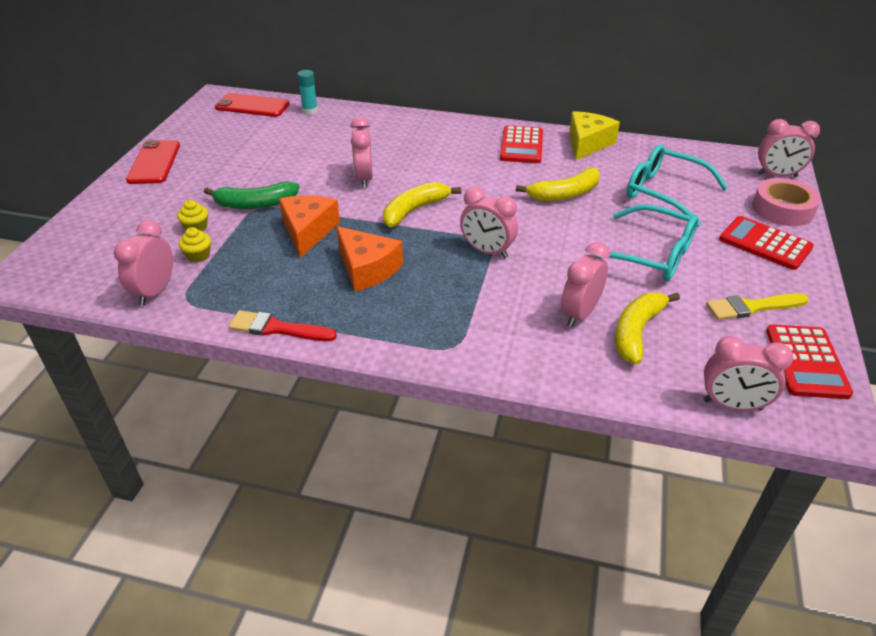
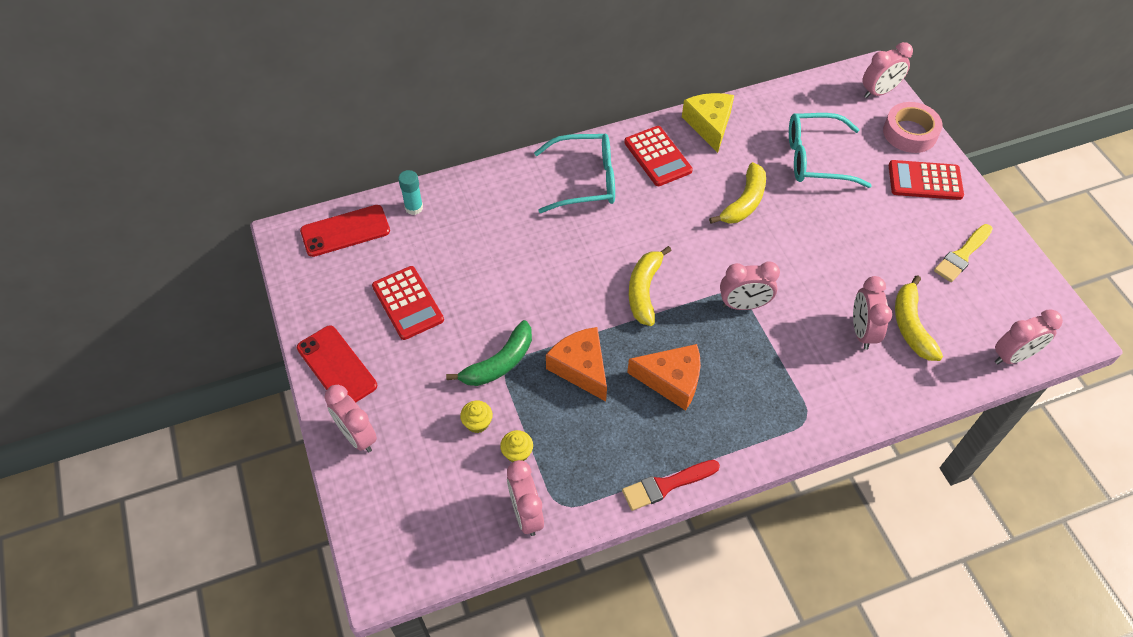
camera: 35 degrees left, 15 degrees up
pink clock [350,116,373,188] -> pink clock moved to [324,385,377,452]
turquoise glasses [591,204,698,281] -> turquoise glasses moved to [534,134,615,213]
red calculator [766,325,853,399] -> red calculator moved to [372,266,444,340]

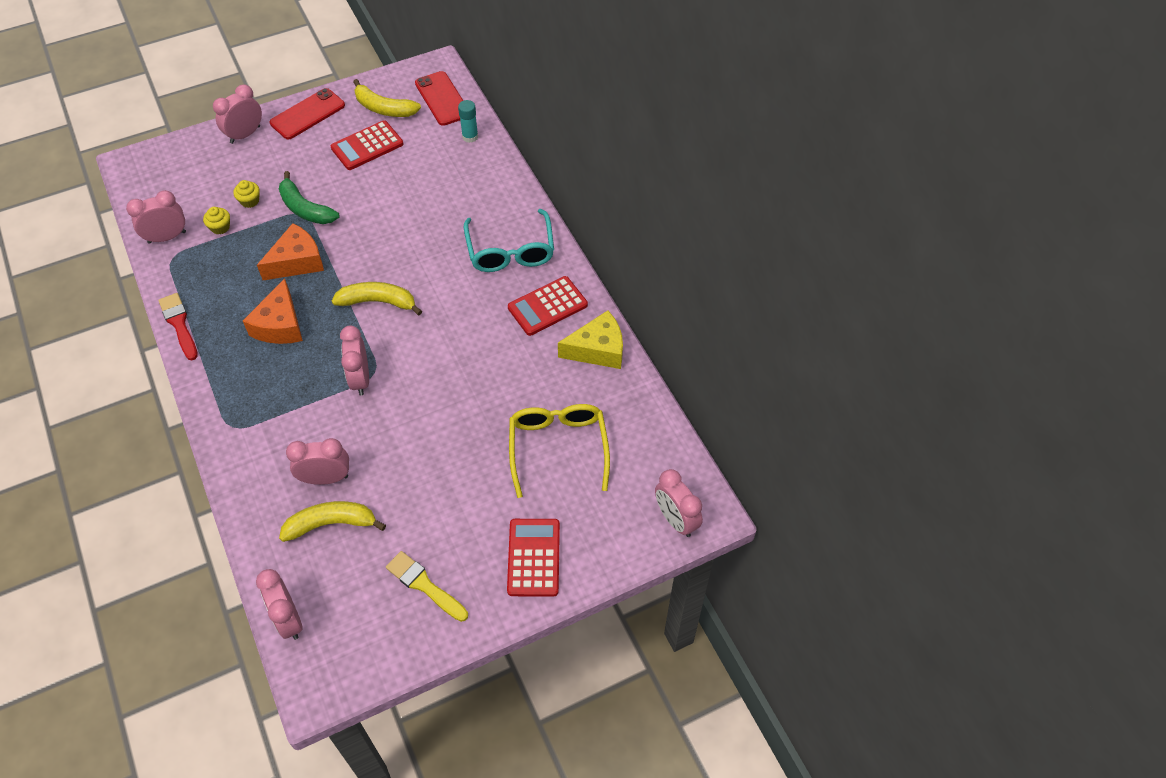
camera: 85 degrees right, 0 degrees up
yellow banana [709,162,766,224] -> yellow banana moved to [353,79,421,117]
turquoise glasses [789,113,872,188] -> yellow glasses [509,404,610,498]
pink tape [883,102,943,153] -> none

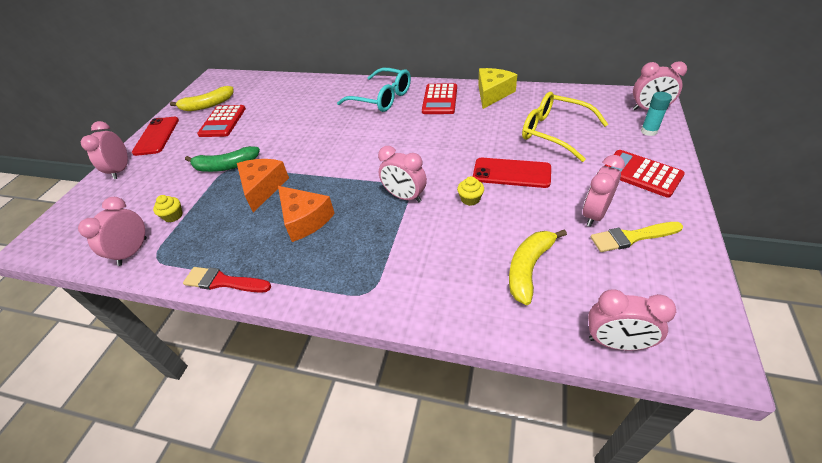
camera: 45 degrees left, 10 degrees down
yellow cupcake [233,180,260,208] -> yellow cupcake moved to [457,176,484,206]
pink clock [286,438,349,485] -> pink clock moved to [583,155,625,227]
yellow banana [332,282,422,315] -> none
red phone [415,71,463,126] -> red phone moved to [473,158,551,188]
turquoise glue stick [458,100,478,143] -> turquoise glue stick moved to [641,92,672,136]

